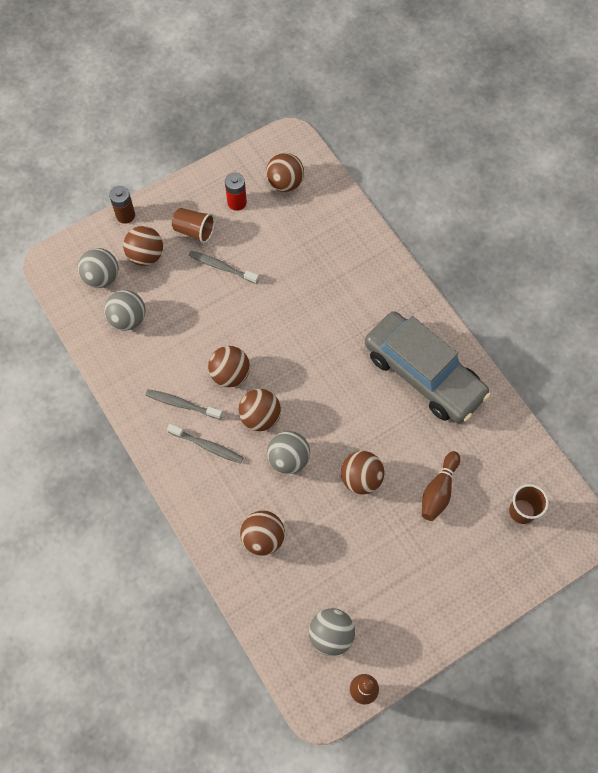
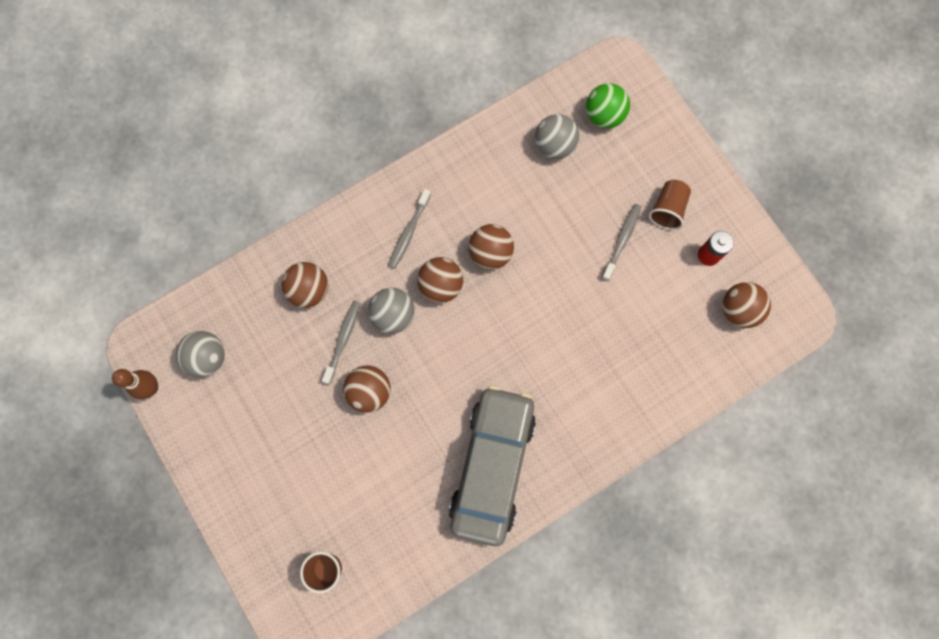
camera: 90 degrees right, 10 degrees up
grey ball [78,248,118,288] -> green ball [586,83,630,128]
brown battery [109,186,135,224] -> none
brown ball [123,226,163,266] -> none
grey toothbrush [145,389,223,420] -> grey toothbrush moved to [322,300,361,384]
grey car [365,311,491,423] -> grey car turned 150 degrees clockwise [449,386,536,546]
brown bowling pin [422,451,460,521] -> none

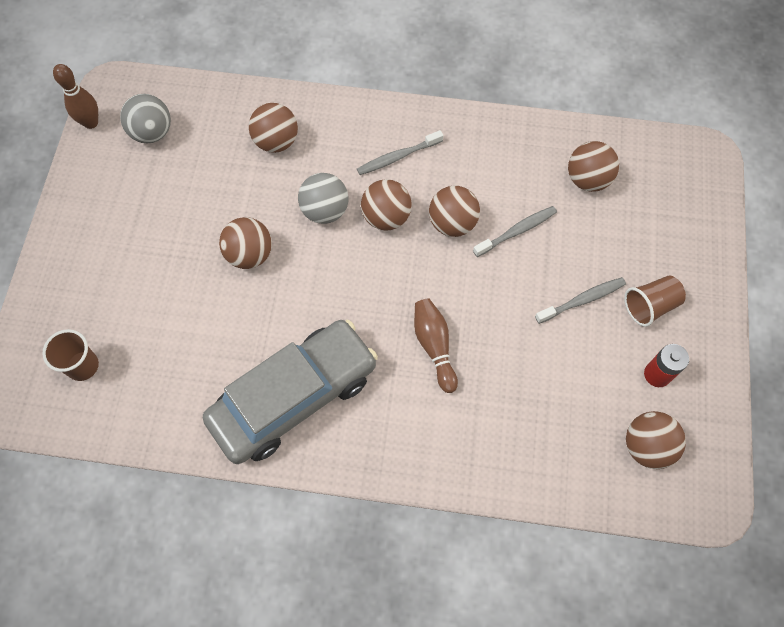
camera: 40 degrees right, 10 degrees down
grey toothbrush [322,300,361,384] -> grey toothbrush moved to [473,206,557,257]
grey ball [535,114,579,159] -> brown ball [568,141,619,192]
green ball [586,83,630,128] -> none
none -> brown bowling pin [414,299,458,393]

